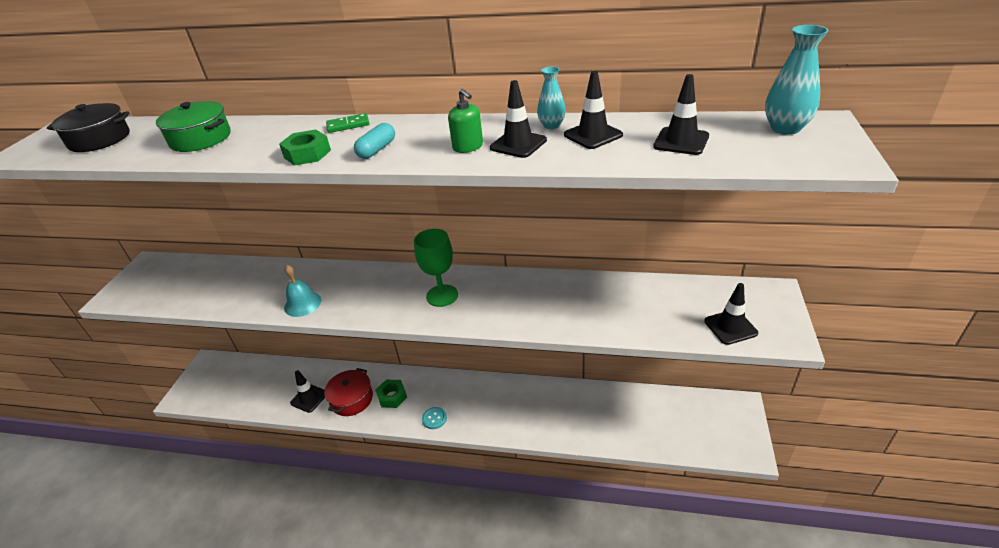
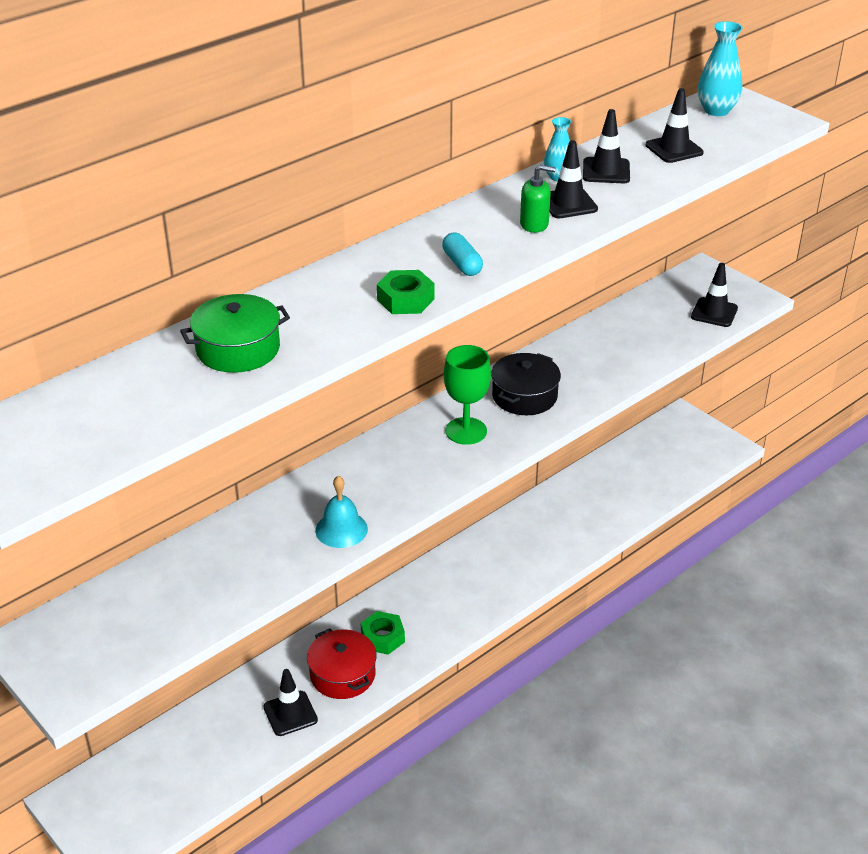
camera: 55 degrees left, 0 degrees up
black pot [47,103,130,152] -> black pot moved to [491,353,561,415]
green domino [326,113,369,133] -> none
turquoise button [422,407,447,429] -> none

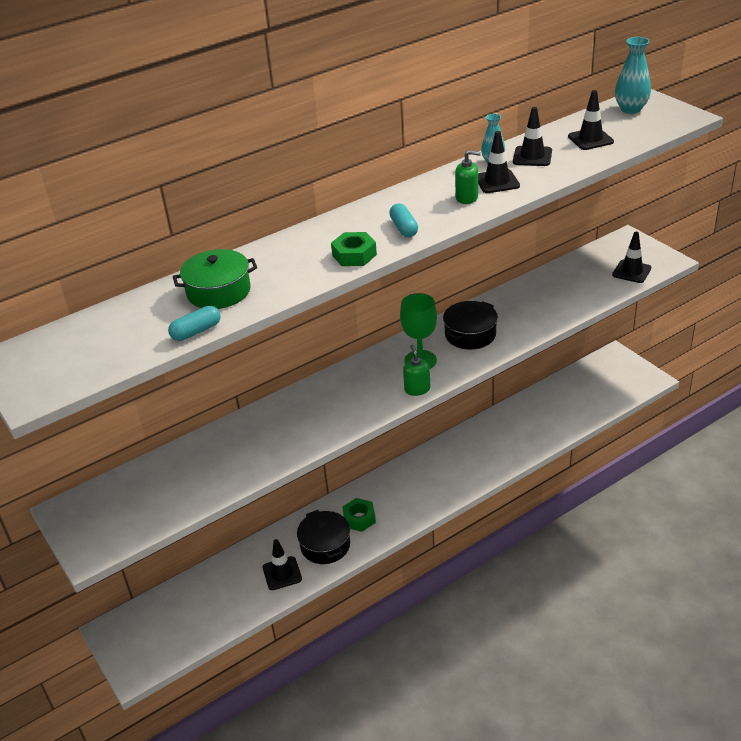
camera: 10 degrees right, 0 degrees up
red pot [307,628,377,699] -> black pot [297,510,350,564]
turquoise bell [315,476,368,548] -> none
none -> turquoise capsule [168,306,221,341]
none -> green soap dispenser [403,345,430,396]

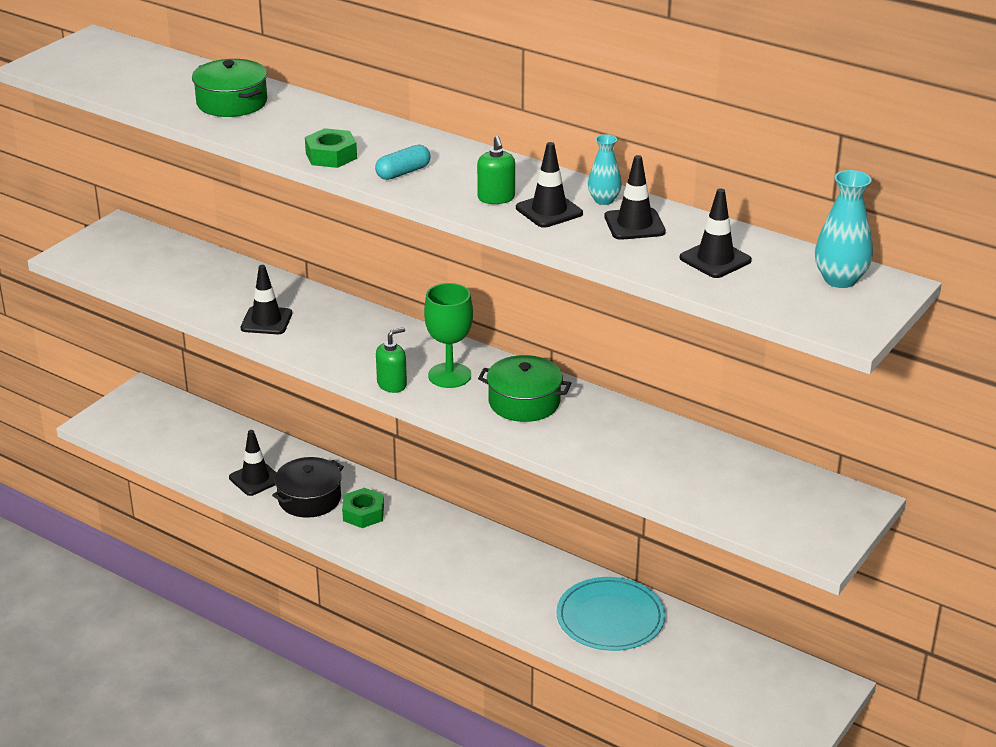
camera: 65 degrees right, 5 degrees down
turquoise capsule [168,306,221,341] -> none
black pot [443,301,498,350] -> green pot [478,355,571,422]
black traffic cone [612,232,651,283] -> black traffic cone moved to [241,265,292,334]
none -> turquoise plate [556,577,665,651]

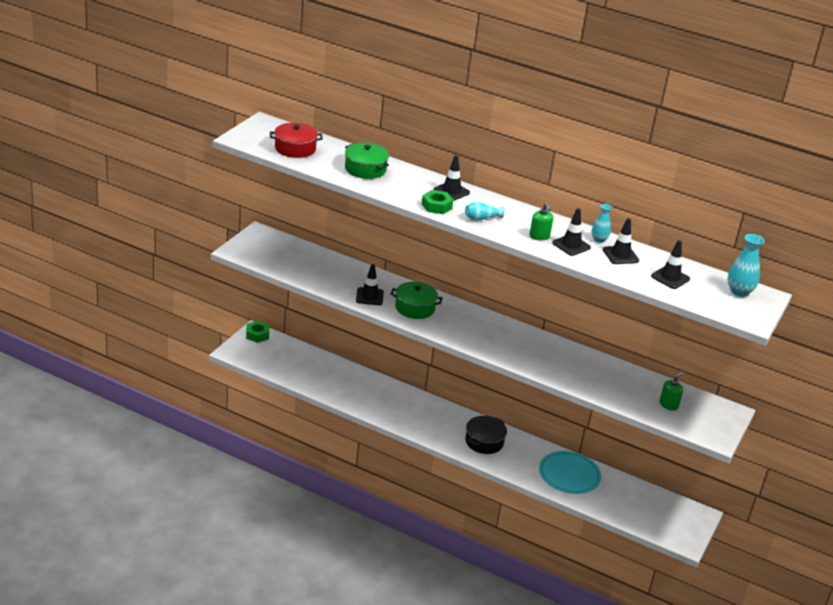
camera: 10 degrees left, 0 degrees up
black traffic cone [229,430,277,496] -> black traffic cone moved to [433,155,470,201]
black pot [272,457,344,518] -> black pot moved to [465,416,507,454]
green nut [342,488,384,528] -> green nut moved to [246,321,269,343]
turquoise capsule [375,145,431,180] -> turquoise vase [465,202,504,221]
green soap dispenser [376,327,407,393] -> green soap dispenser moved to [660,371,684,411]
green goblet [424,283,473,388] -> none
green pot [478,355,571,422] -> green pot moved to [391,282,443,319]
none -> red pot [270,123,323,158]

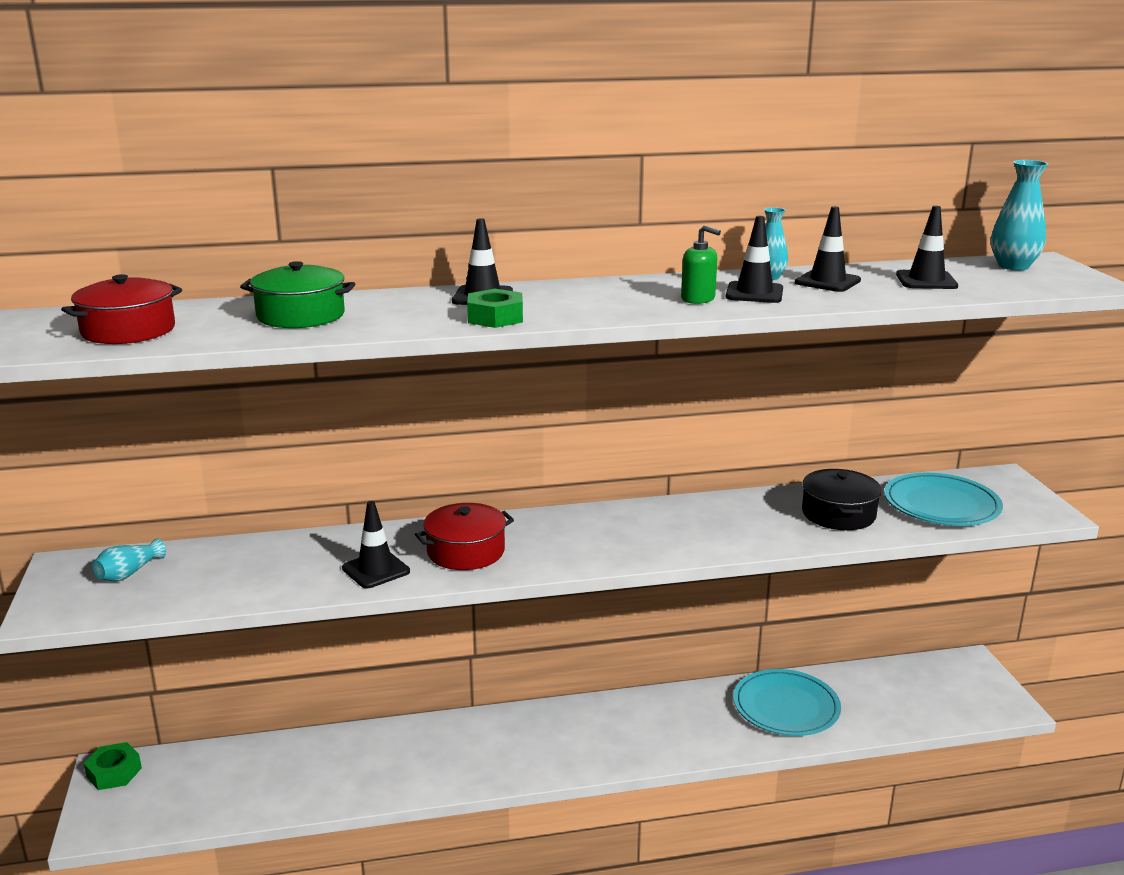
camera: 35 degrees left, 10 degrees down
green pot [391,282,443,319] -> red pot [415,503,514,570]
turquoise vase [465,202,504,221] -> turquoise vase moved to [93,538,166,582]
black pot [465,416,507,454] -> black pot moved to [802,469,882,530]
green soap dispenser [660,371,684,411] -> turquoise plate [884,473,1003,526]

